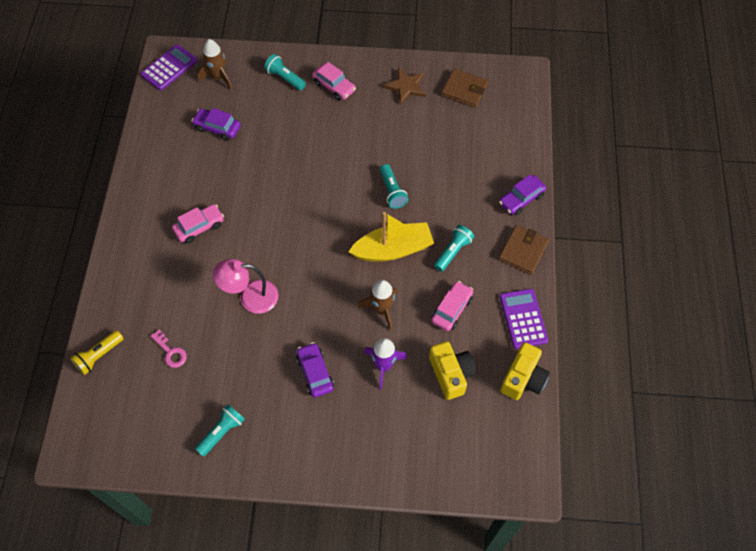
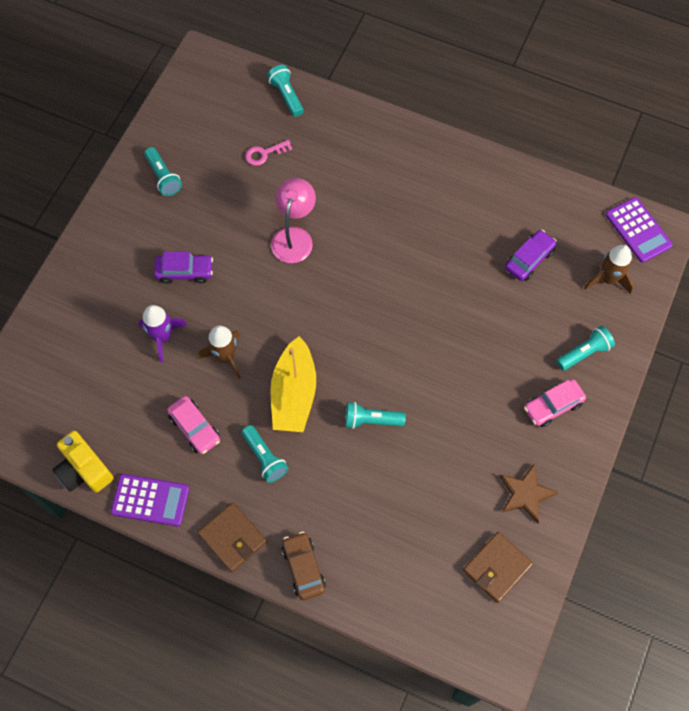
camera: 110 degrees right, 5 degrees up
yellow flashlight [70,330,124,375] -> turquoise flashlight [267,65,304,117]
pink car [172,204,224,244] -> none
yellow camera [429,341,476,400] -> none
purple car [499,175,546,215] -> brown car [282,531,326,600]

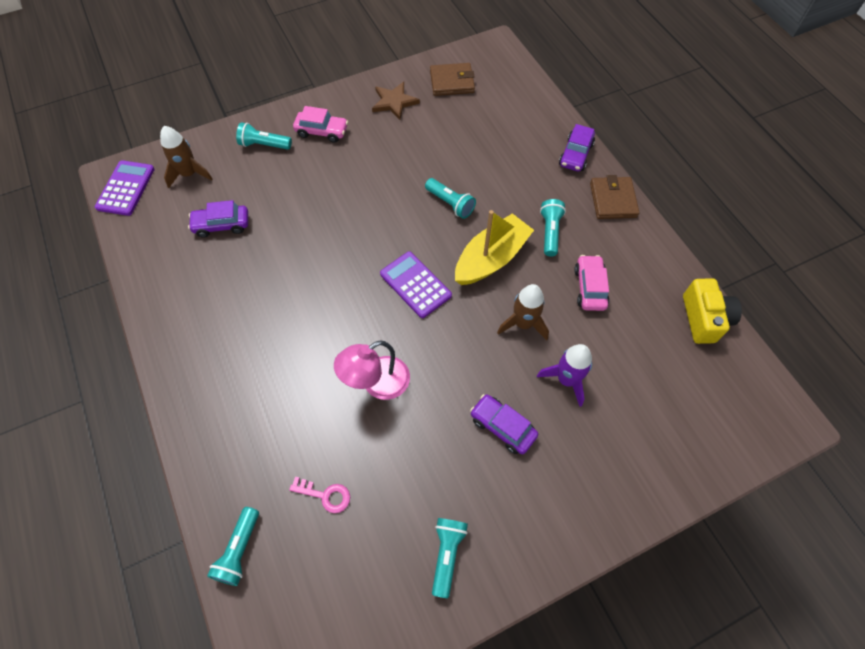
camera: 140 degrees left, 5 degrees down
purple calculator [111,474,189,526] -> purple calculator moved to [380,251,452,318]
brown car [282,531,326,600] -> purple car [559,124,595,172]

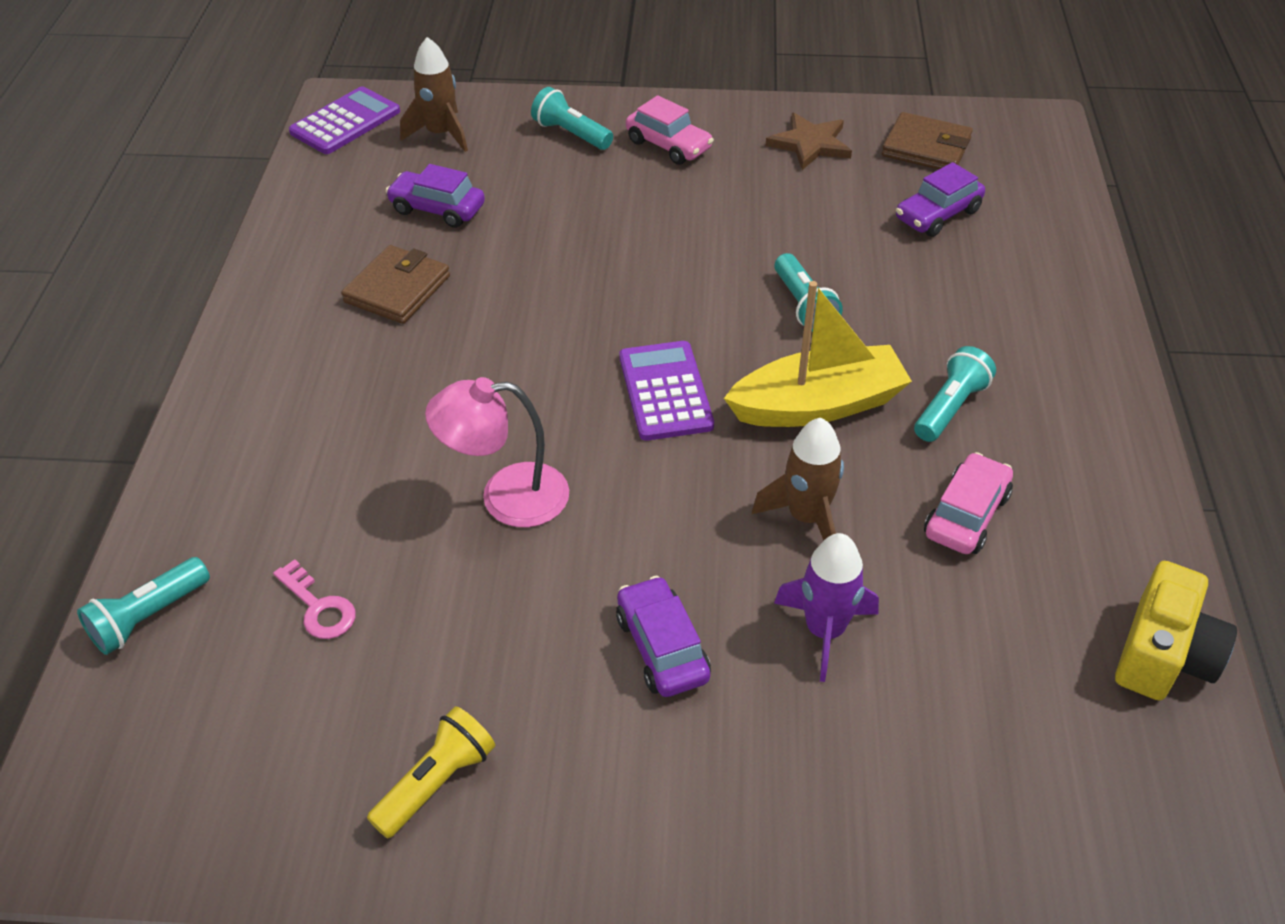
camera: 30 degrees right, 15 degrees down
turquoise flashlight [432,518,468,598] -> yellow flashlight [367,706,495,838]
purple car [559,124,595,172] -> purple car moved to [896,162,985,237]
brown wallet [590,175,640,219] -> brown wallet moved to [341,245,450,324]

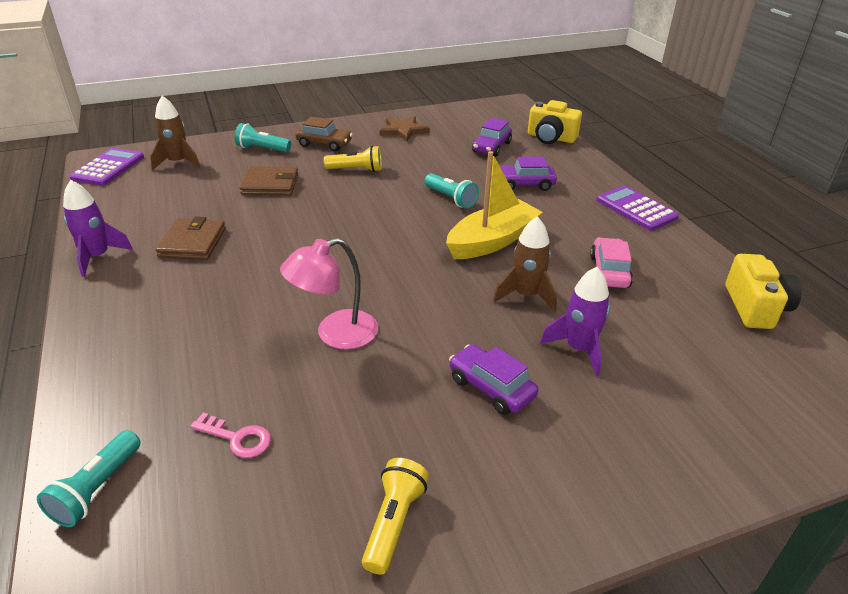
camera: 25 degrees left, 10 degrees down
purple car [385,164,485,228] -> purple car moved to [500,157,557,191]
purple calculator [619,341,714,441] -> purple calculator moved to [597,185,679,231]
pink car [626,95,714,165] -> brown car [295,117,353,151]
brown wallet [882,112,973,169] -> brown wallet moved to [240,166,298,195]
turquoise flashlight [914,346,996,442] -> none
none -> purple rocket [63,180,133,277]
none -> yellow flashlight [324,146,382,172]
none -> yellow camera [528,100,582,144]

